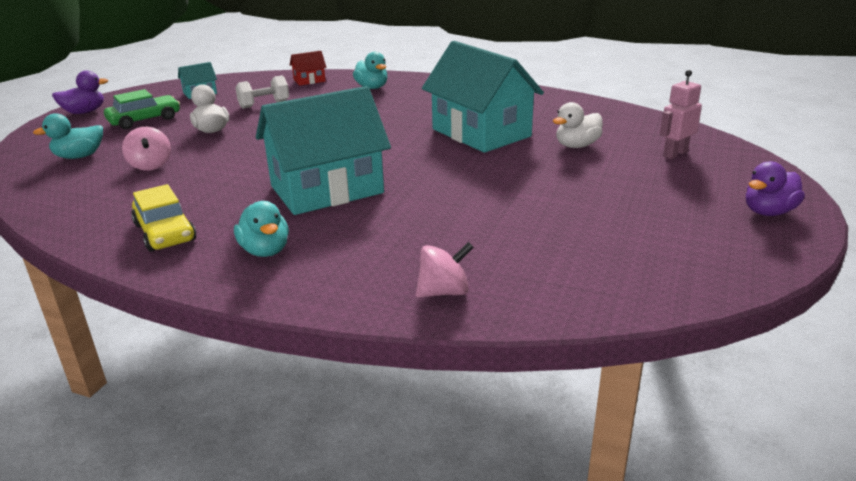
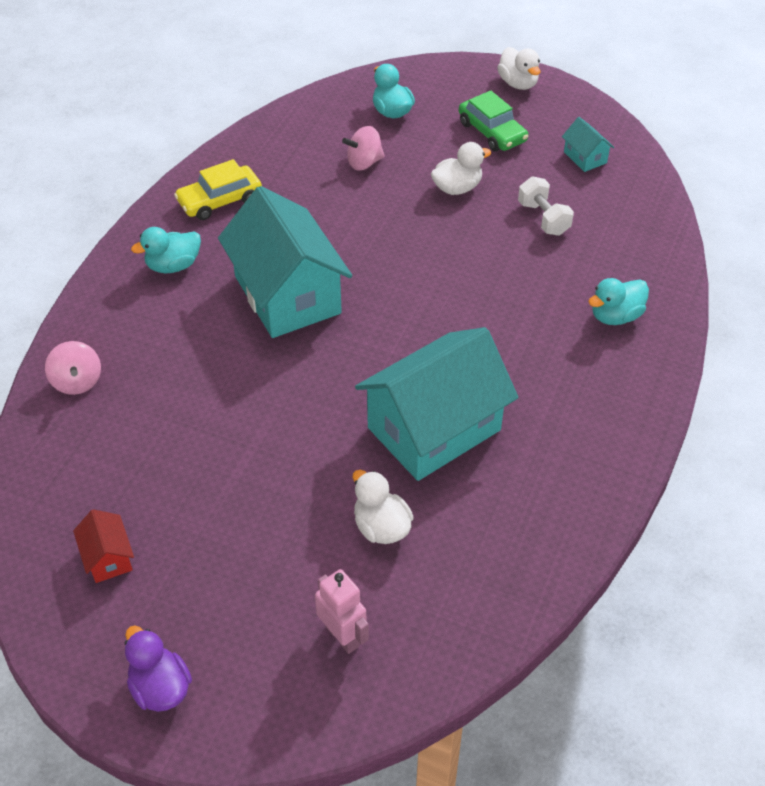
camera: 90 degrees right, 20 degrees up
purple duck [52,70,108,114] -> white duck [497,47,541,90]
red house [290,51,327,86] -> red house moved to [73,509,134,583]

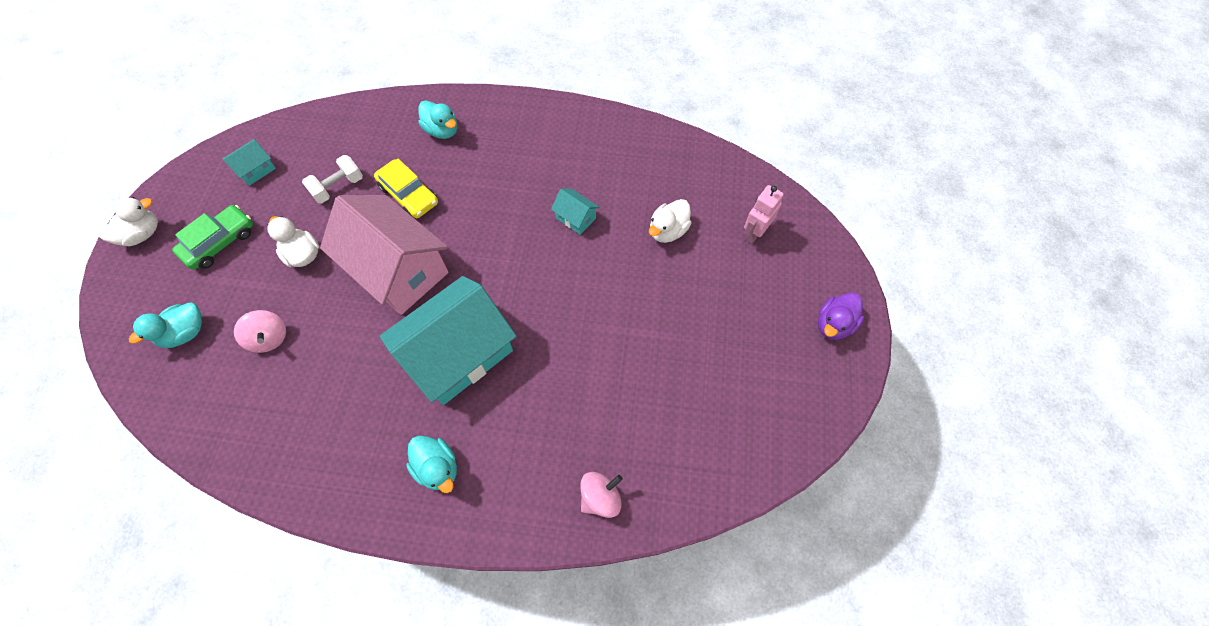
camera: 105 degrees left, 15 degrees up
red house [73,509,134,583] -> none
yellow car [174,159,262,220] -> yellow car moved to [374,159,438,218]
turquoise house [355,327,518,481] -> turquoise house [551,188,599,235], size x0.42
none -> pink house [320,195,449,315]

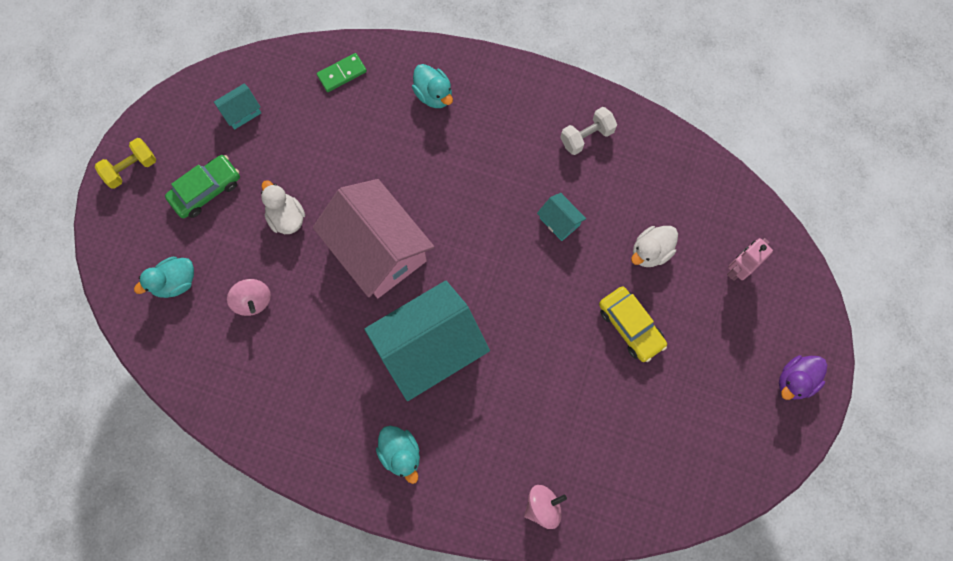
camera: 10 degrees right, 10 degrees up
white duck [98,197,158,246] -> yellow dumbbell [95,138,156,189]
white dumbbell [302,155,363,204] -> white dumbbell moved to [560,107,617,155]
yellow car [374,159,438,218] -> yellow car moved to [599,287,667,362]
none -> green domino [317,53,367,92]

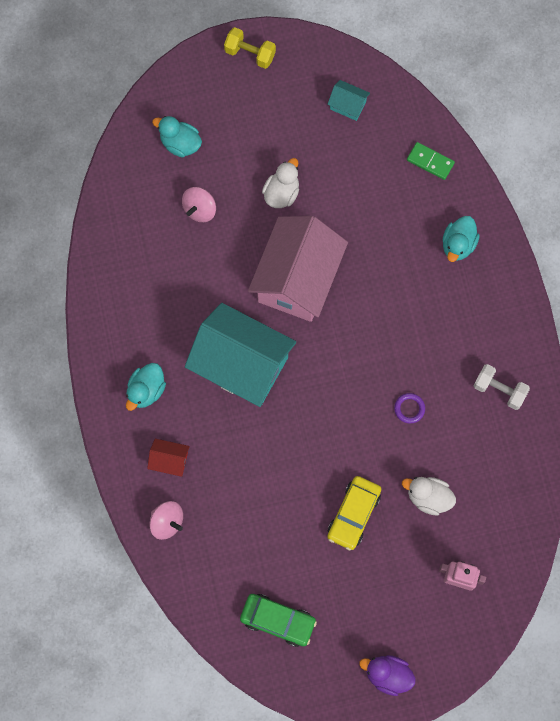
camera: 60 degrees right, 0 degrees up
green car [165,155,240,218] -> green car moved to [240,594,317,647]
turquoise house [537,193,586,241] -> purple ring [394,393,425,423]
none -> red house [147,439,190,477]

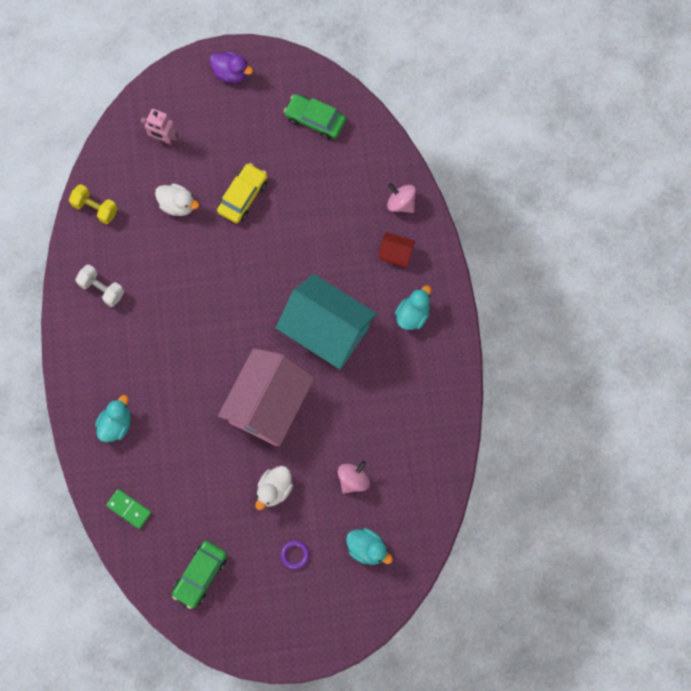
camera: 175 degrees left, 0 degrees up
yellow dumbbell [224,27,276,69] -> yellow dumbbell moved to [69,184,118,224]
turquoise house [328,80,370,121] -> green car [172,541,227,609]
purple ring [394,393,425,423] -> purple ring moved to [280,540,309,569]

